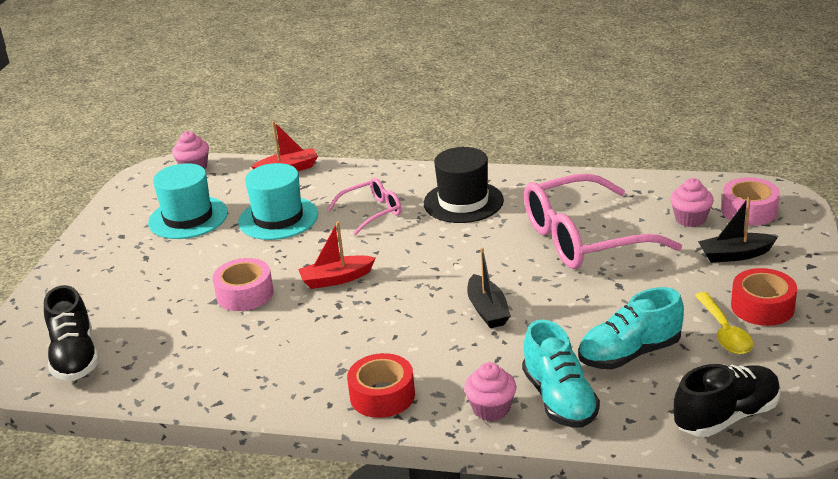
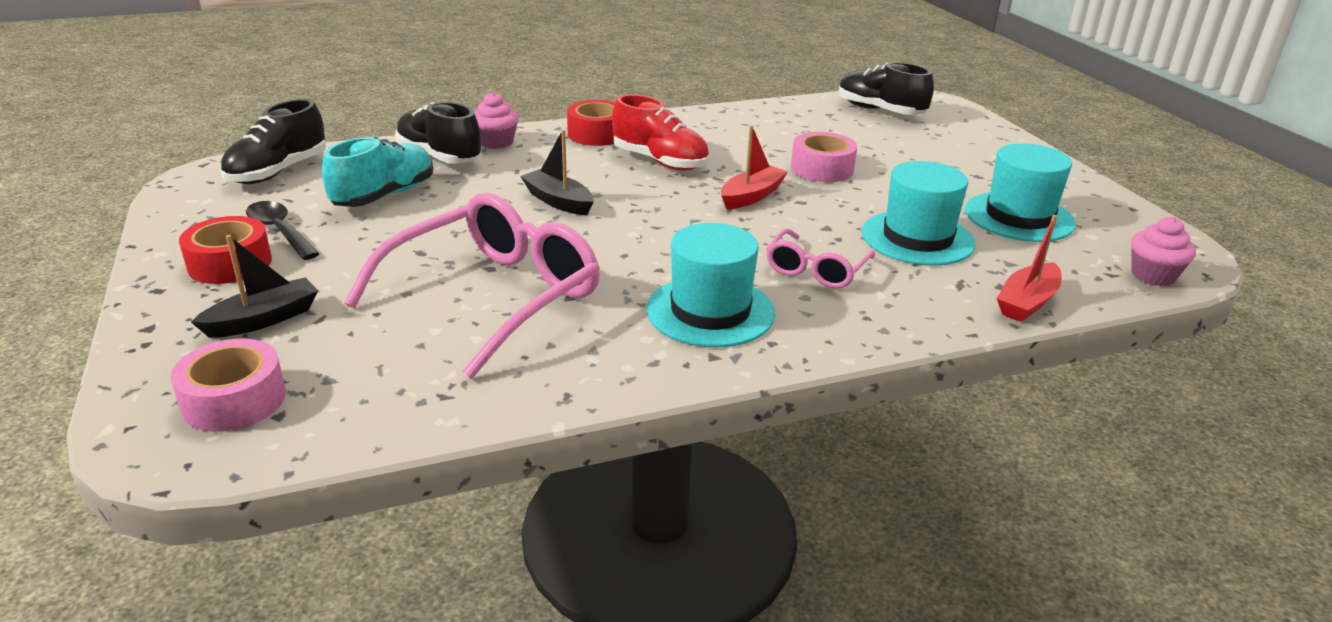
camera: 145 degrees right, 0 degrees up
black hat [424,147,504,223] -> turquoise hat [647,223,775,347]
turquoise shoe [522,320,600,427] -> black shoe [395,102,482,164]
pink cupcake [670,178,714,227] -> none
yellow spoon [695,292,753,354] -> black spoon [246,201,319,260]
none -> red shoe [612,94,709,171]

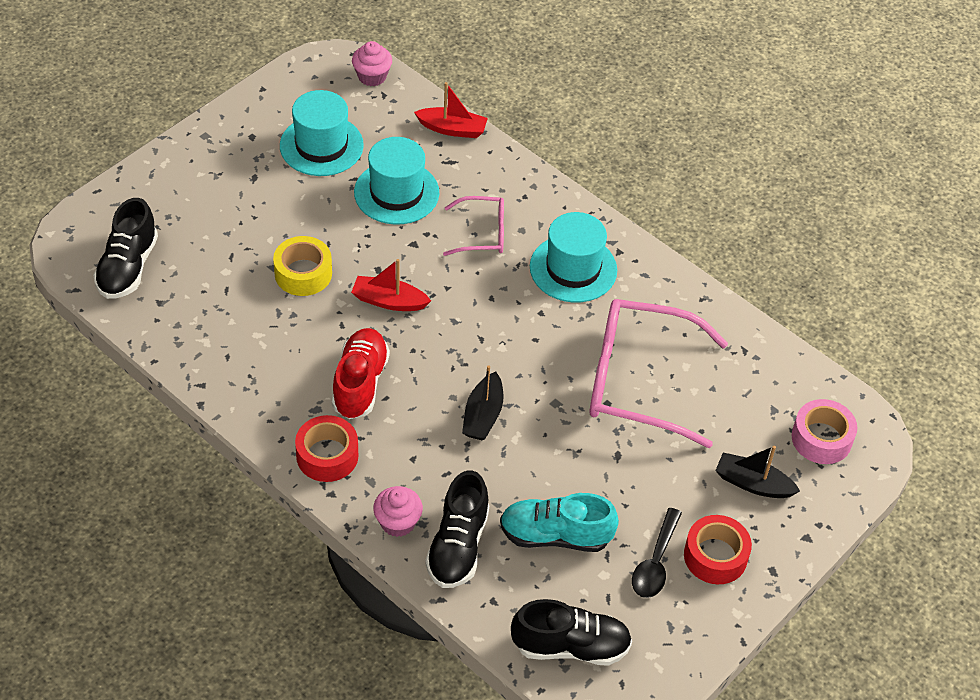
camera: 120 degrees left, 20 degrees up
pink tape [791,132,857,182] -> yellow tape [273,236,332,296]

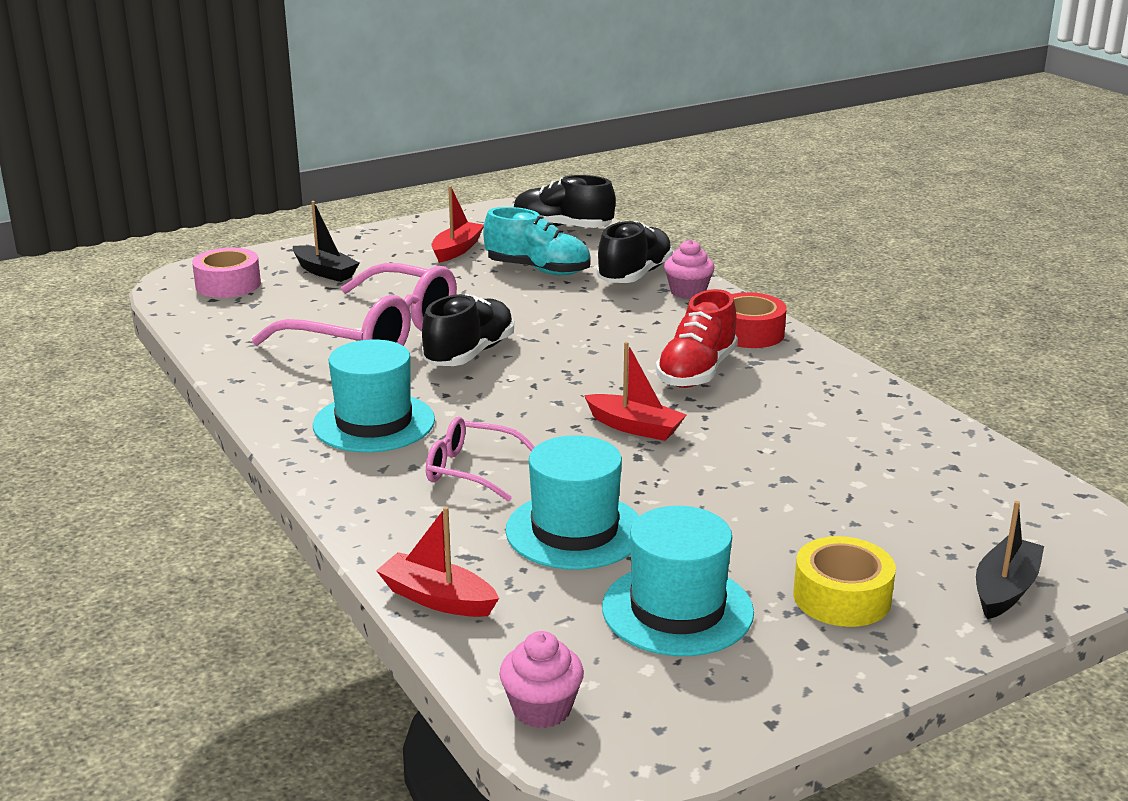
camera: 160 degrees left, 25 degrees down
black shoe [93,198,158,299] -> black shoe moved to [422,294,514,366]
yellow tape [273,236,332,296] -> yellow tape moved to [793,536,896,627]
black boat [462,365,503,440] -> black boat moved to [976,501,1044,619]
black spoon [632,508,682,598] -> red boat [432,186,484,263]
red tape [684,515,752,584] -> none

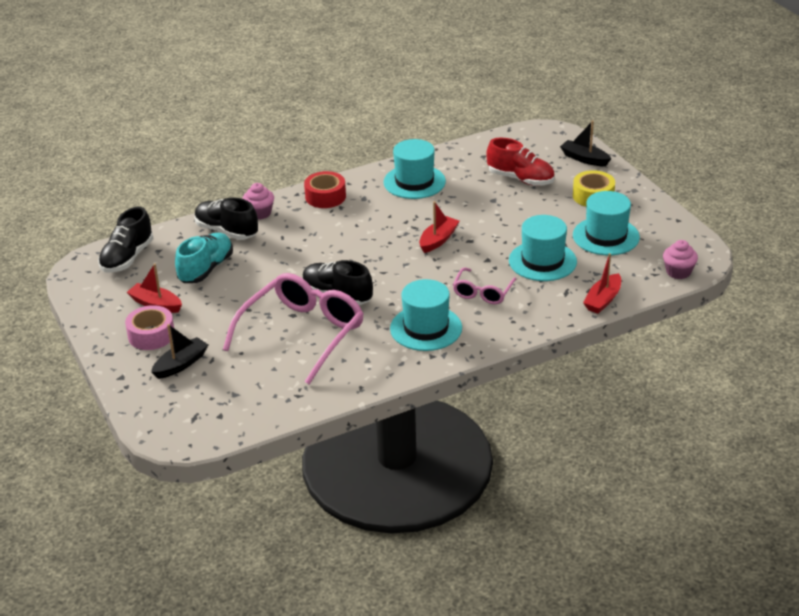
camera: 85 degrees left, 10 degrees up
pink tape [192,248,261,298] -> pink tape moved to [125,305,174,350]
red shoe [656,289,738,388] -> red shoe moved to [486,138,555,186]
none -> turquoise hat [383,139,446,199]

